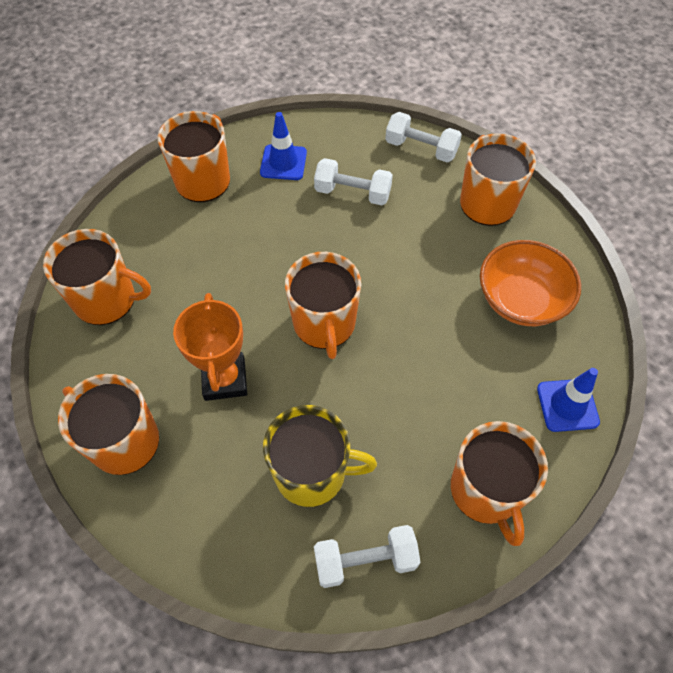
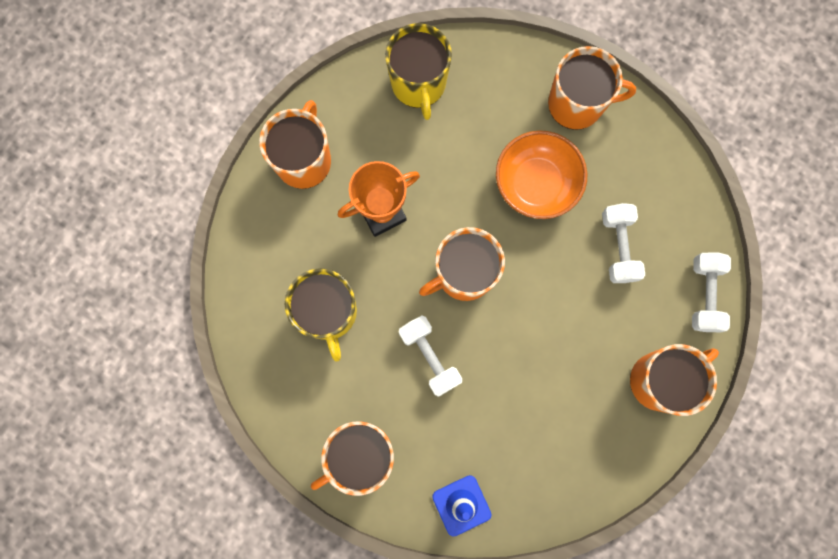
camera: 70 degrees right, 20 degrees up
orange mug [43,229,151,325] -> yellow mug [385,23,452,120]
blue traffic cone [260,112,307,180] -> none
white dumbbell [314,525,421,588] -> white dumbbell moved to [399,315,462,397]
orange bowl [480,240,581,326] -> orange bowl moved to [496,131,587,219]

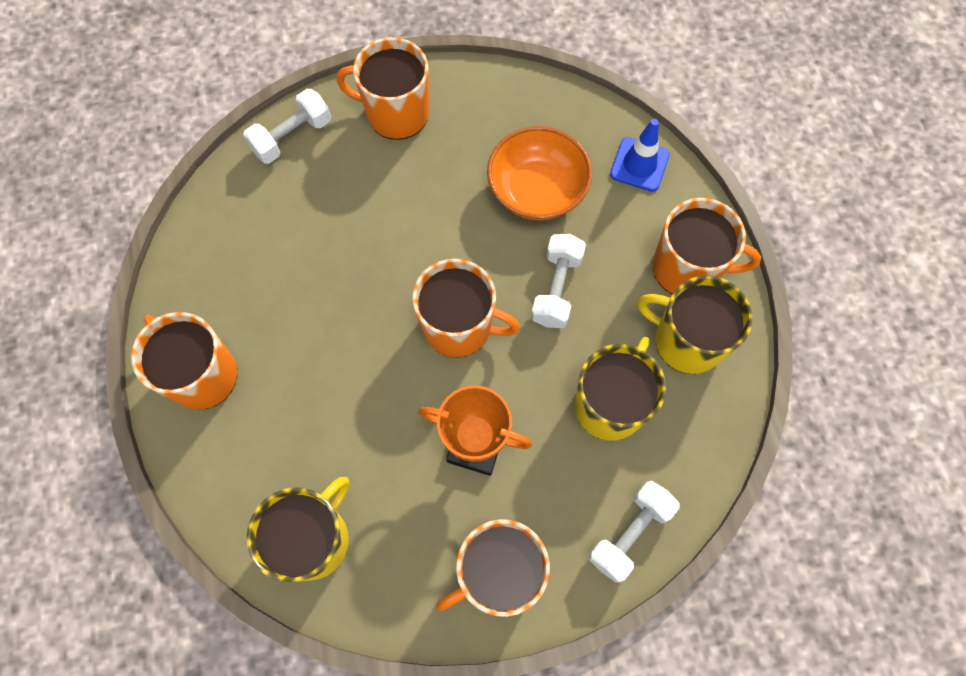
camera: 135 degrees left, 10 degrees down
orange bowl [496,131,587,219] -> orange bowl moved to [487,126,592,220]
white dumbbell [602,203,645,283] -> white dumbbell moved to [589,481,680,583]
none -> yellow mug [638,276,752,374]

